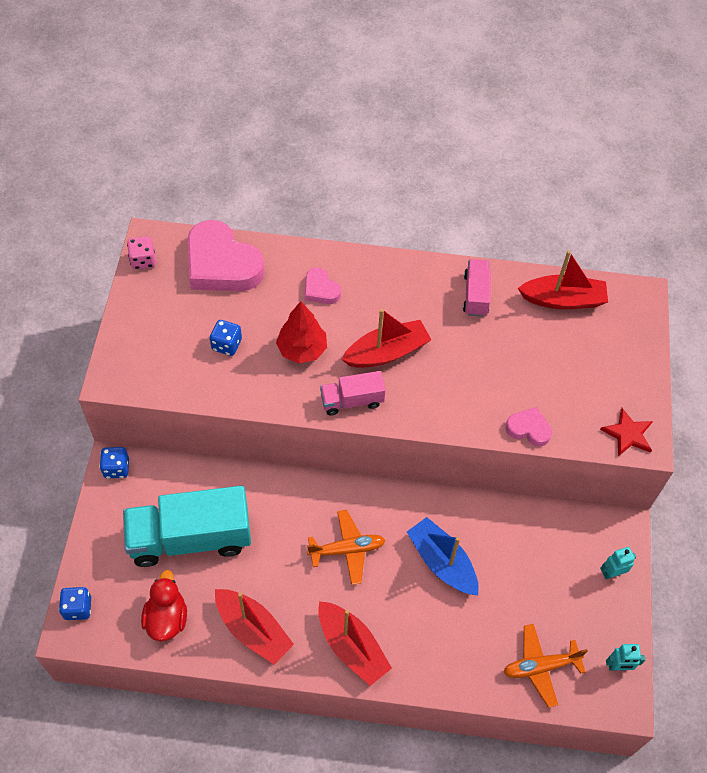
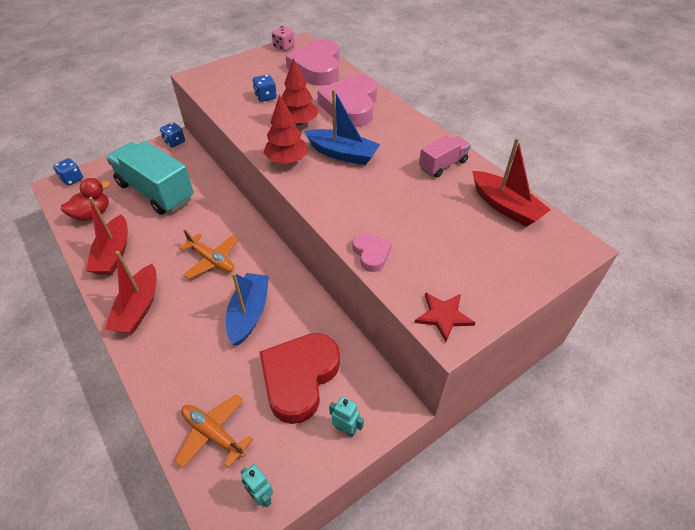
camera: 50 degrees right, 10 degrees down
pink heart [305,268,341,304] -> pink heart [317,74,377,127], size x2.07
pink truck [320,371,386,416] -> red tree [263,94,308,164]
red boat [341,309,431,368] -> blue boat [304,89,380,165]
none -> red heart [260,333,340,424]

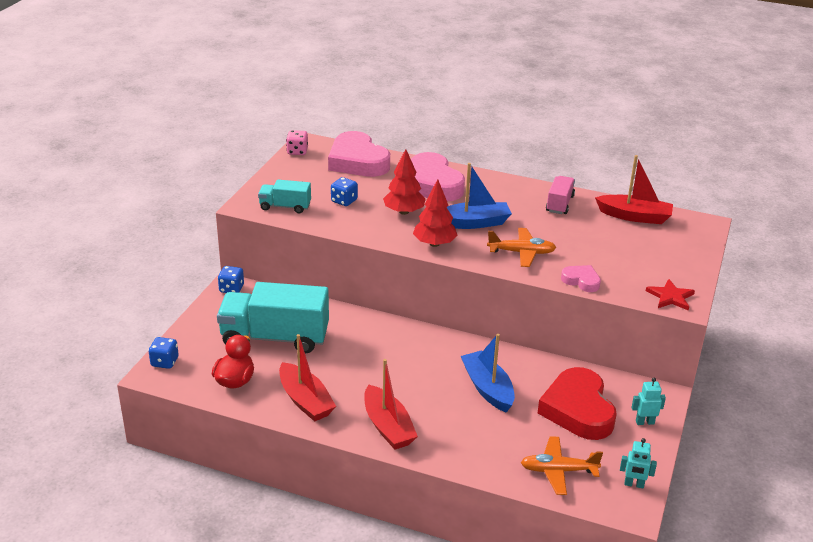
camera: 35 degrees left, 15 degrees down
orange plane [179,230,238,279] -> orange plane moved to [487,228,556,267]
none -> turquoise truck [258,180,311,213]

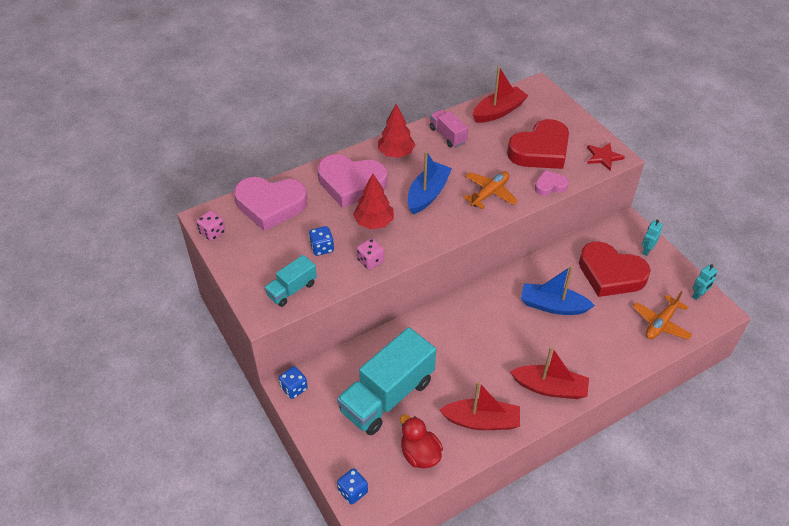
camera: 50 degrees left, 15 degrees up
red tree [413,179,458,247] -> red tree moved to [378,104,415,158]
none -> pink dice [357,238,384,270]
none -> red heart [507,119,569,169]

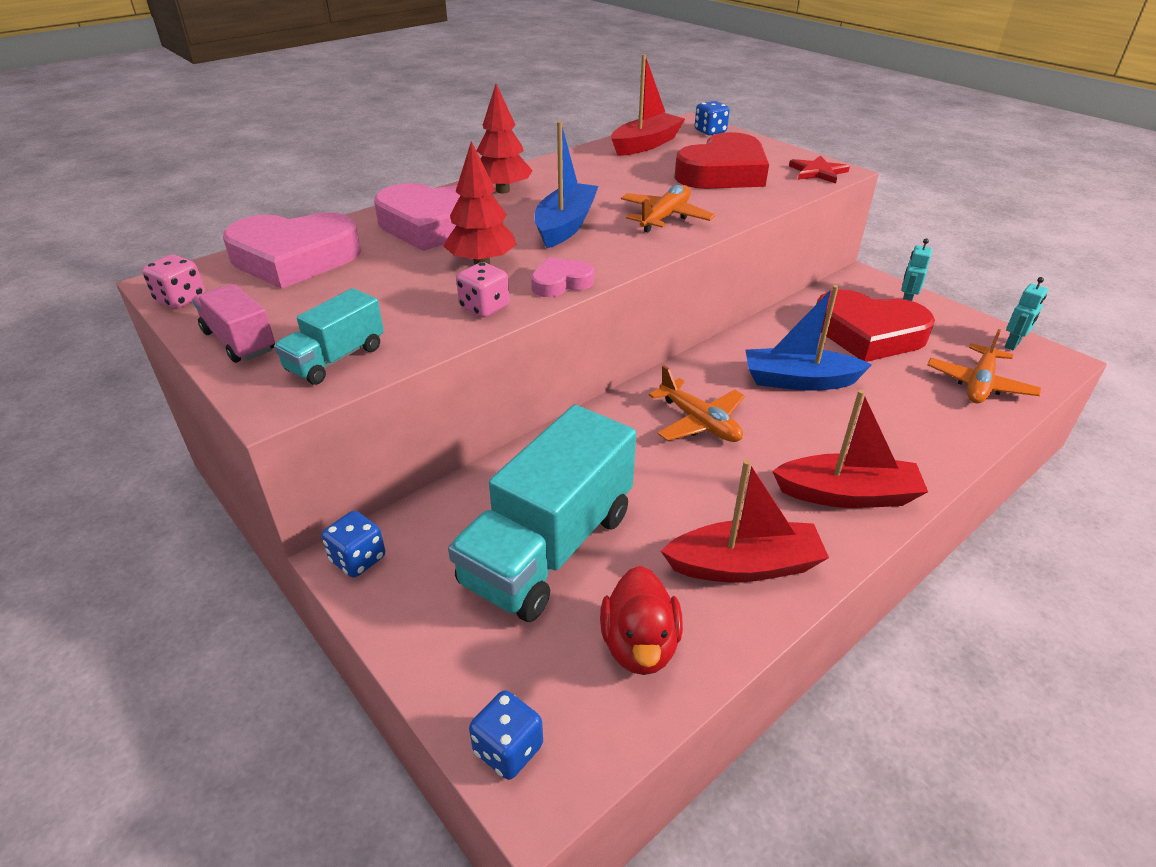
camera: 10 degrees left, 10 degrees down
blue dice [309,226,334,256] -> blue dice moved to [695,101,730,135]
red duck [400,415,443,469] -> red duck turned 135 degrees counterclockwise [600,566,683,675]
pink truck [430,109,468,147] -> pink truck moved to [192,284,275,363]
pink heart [535,170,569,196] -> pink heart moved to [531,257,594,297]
none -> orange plane [649,365,745,442]

